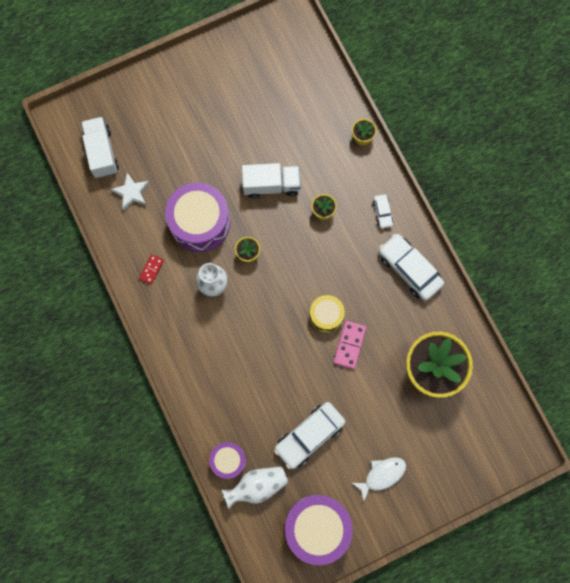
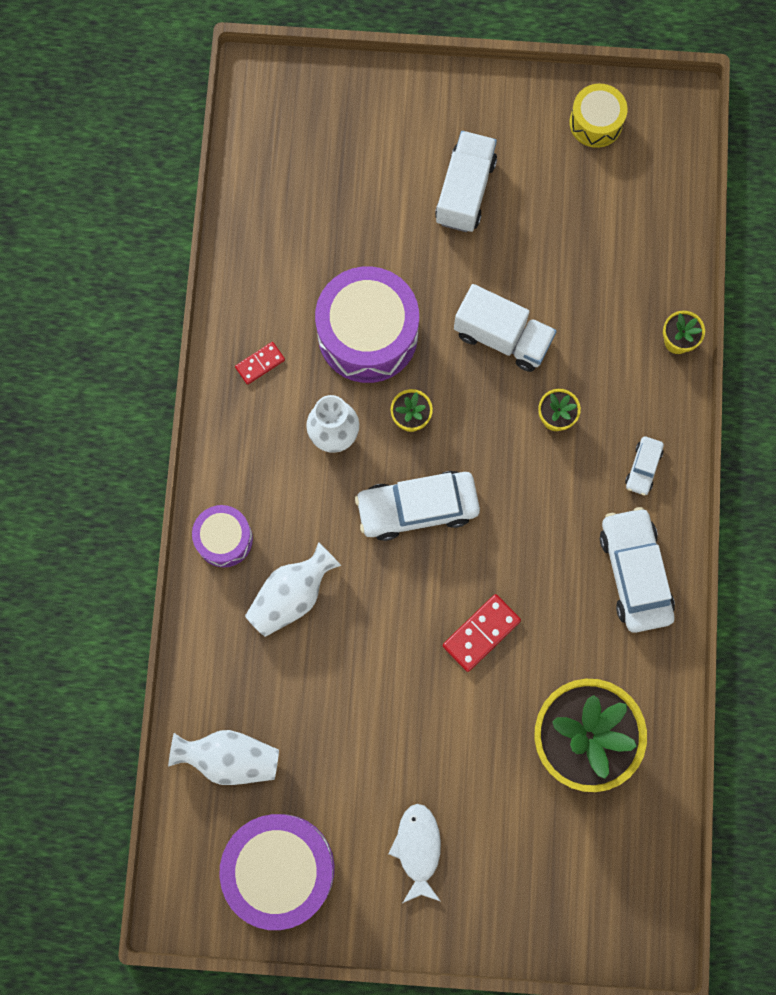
camera: 30 degrees right, 0 degrees up
white truck [81,117,119,178] -> white truck moved to [435,131,497,232]
white star [111,173,149,211] -> none
purple drum [209,442,246,479] -> purple drum moved to [192,505,253,567]
white car [274,402,345,469] -> white car moved to [355,471,480,541]
yellow drum [309,295,345,332] -> yellow drum moved to [569,84,628,148]
pink domino [333,321,367,369] -> red domino [443,594,521,672]
white fish [352,457,406,502] -> white fish turned 90 degrees counterclockwise [388,804,441,903]
none -> white vase [245,542,341,637]

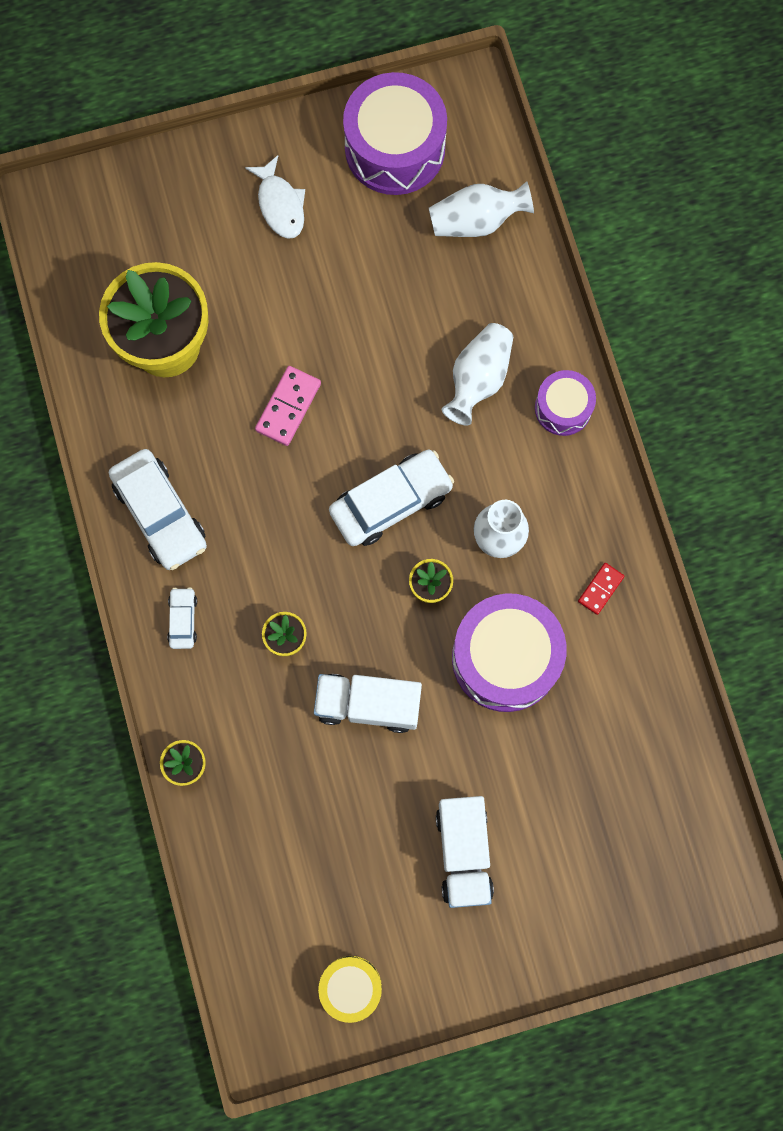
camera: 160 degrees right, 0 degrees up
red domino [443,594,521,672] -> pink domino [255,366,321,446]

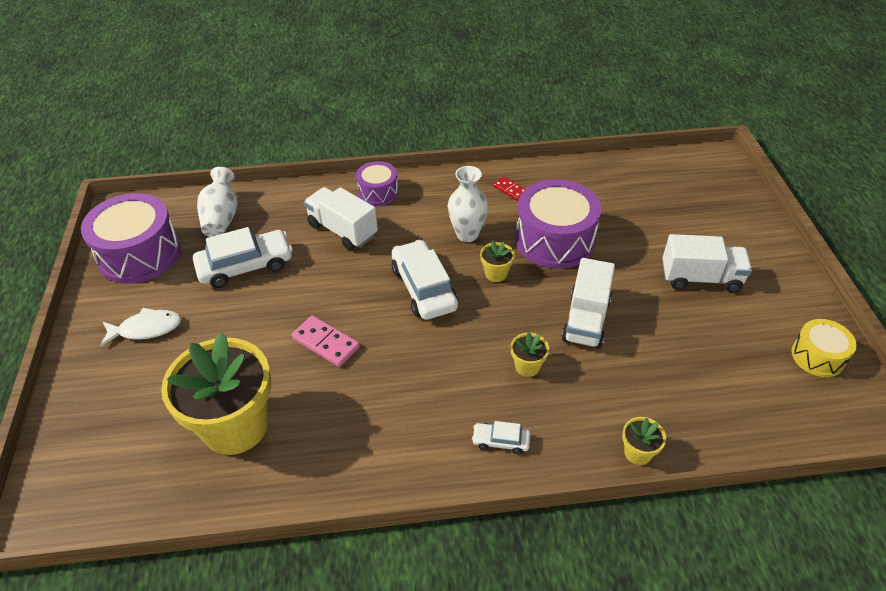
camera: 80 degrees left, 30 degrees down
white car [109,449,207,570] -> white car moved to [193,227,293,288]
white vase [442,323,513,425] -> white truck [304,187,378,250]

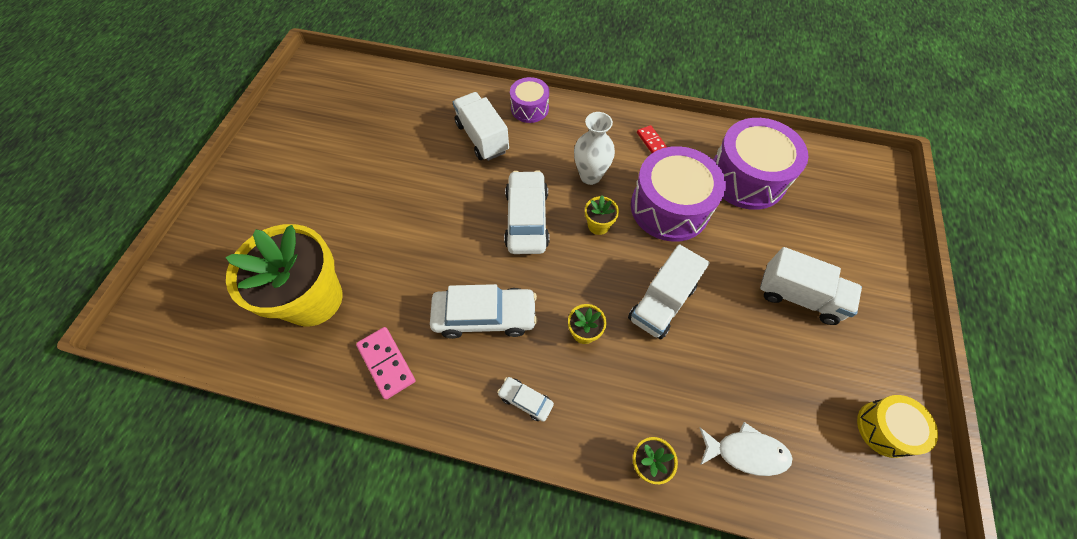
camera: 20 degrees right, 15 degrees up
purple drum [81,193,181,284] -> purple drum moved to [713,118,808,210]
white fish [100,308,181,346] -> white fish moved to [699,422,793,476]
white car [193,227,293,288] -> white car moved to [430,284,537,339]
white vase [197,167,238,237] -> none
pink domino [291,315,360,367] -> pink domino moved to [356,327,415,400]

